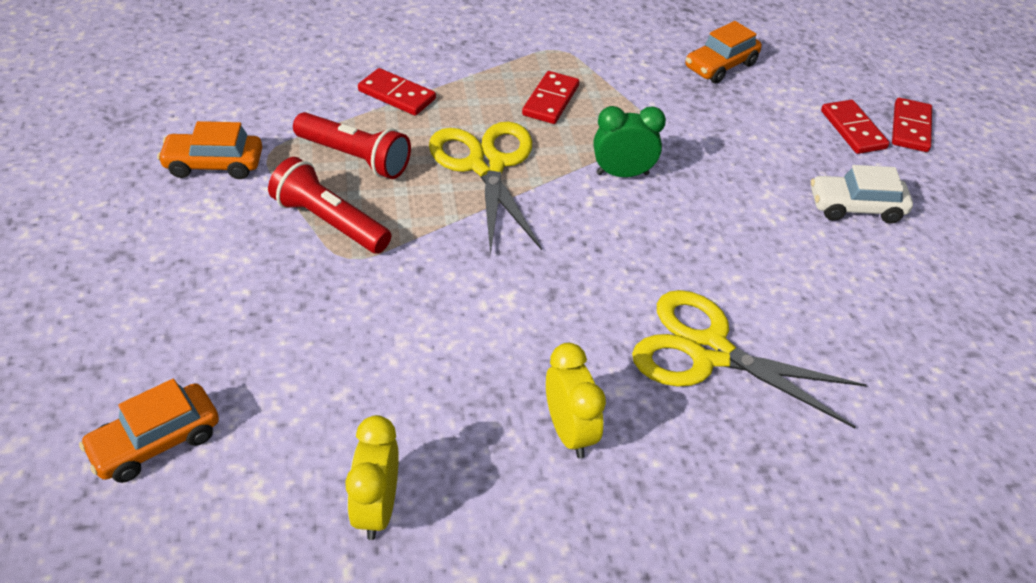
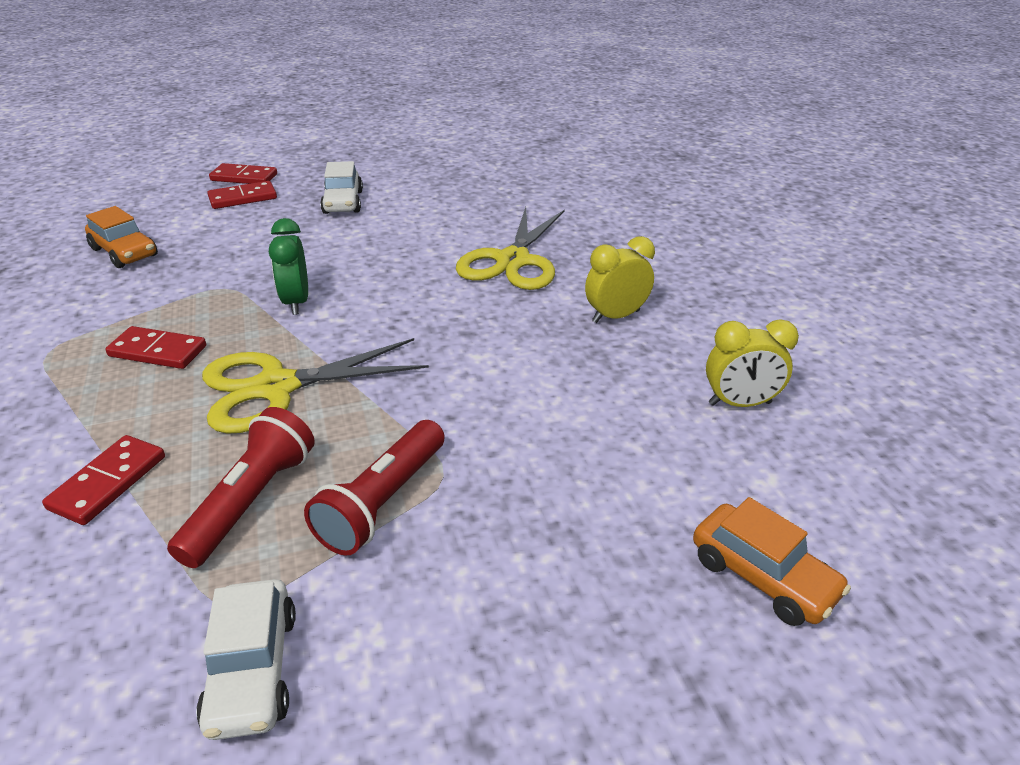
camera: 95 degrees left, 10 degrees down
orange car [157,121,262,179] -> white car [196,579,296,740]

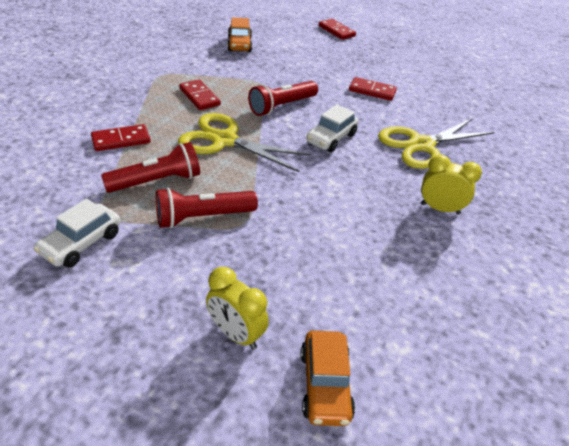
camera: 40 degrees right, 5 degrees up
red domino [207,181,277,209] -> red domino moved to [349,77,397,101]
green clock [269,218,308,315] -> red flashlight [248,81,318,116]
white car [320,161,363,214] -> white car moved to [306,104,358,152]
yellow clock [706,319,799,407] -> yellow clock moved to [206,267,269,349]

